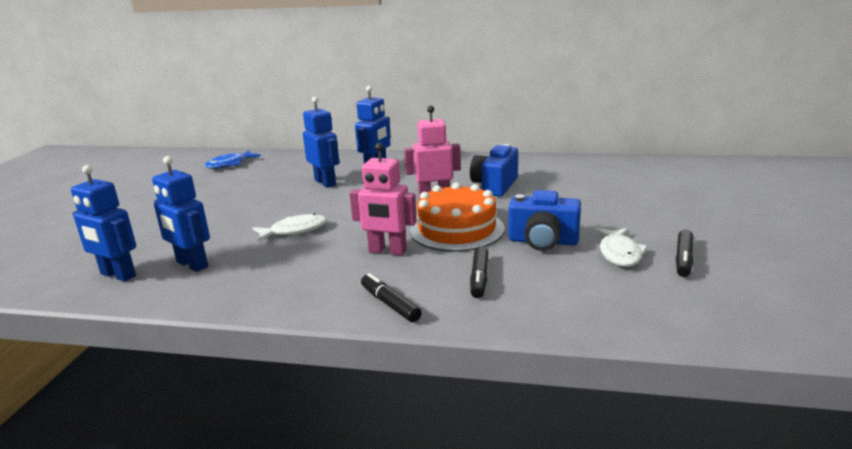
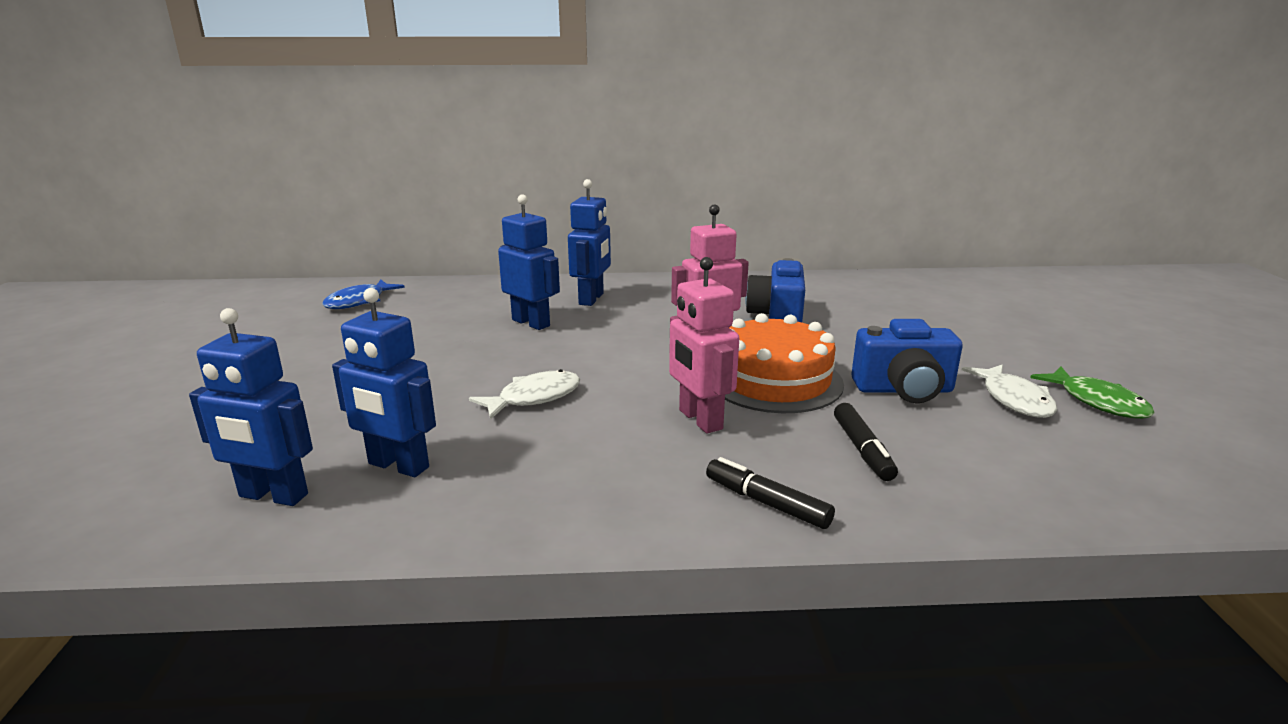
camera: 15 degrees left, 0 degrees up
pink robot [349,143,417,256] -> pink robot turned 60 degrees clockwise [669,257,739,433]
black marker [676,229,694,277] -> green fish [1030,366,1155,419]

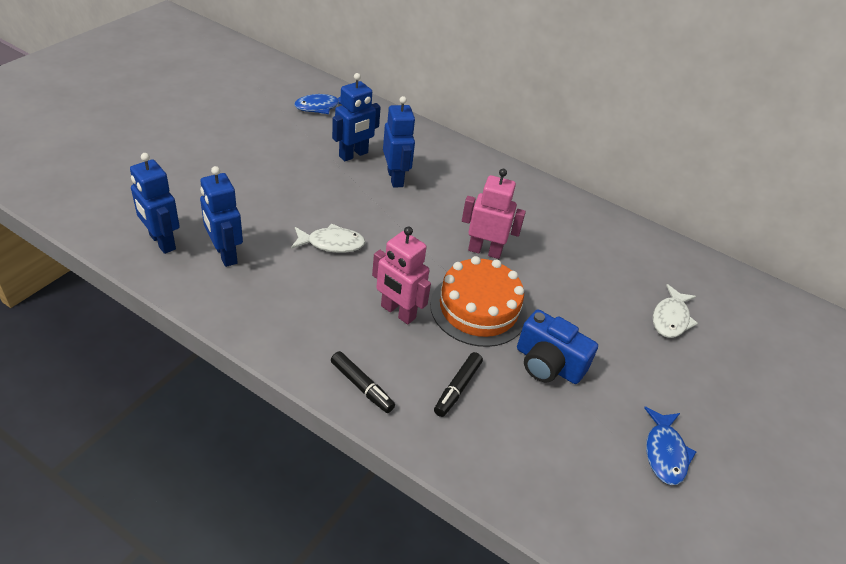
camera: 30 degrees right, 20 degrees up
blue robot [568,179,611,306] -> blue robot moved to [332,73,381,161]
pink robot [669,257,739,433] -> pink robot turned 60 degrees counterclockwise [372,227,431,324]
black marker [706,457,835,529] -> black marker turned 150 degrees clockwise [331,351,395,413]
blue camera [745,258,805,322] -> none
white fish [962,364,1057,418] -> white fish moved to [653,284,698,338]
green fish [1030,366,1155,419] -> blue fish [644,407,696,485]

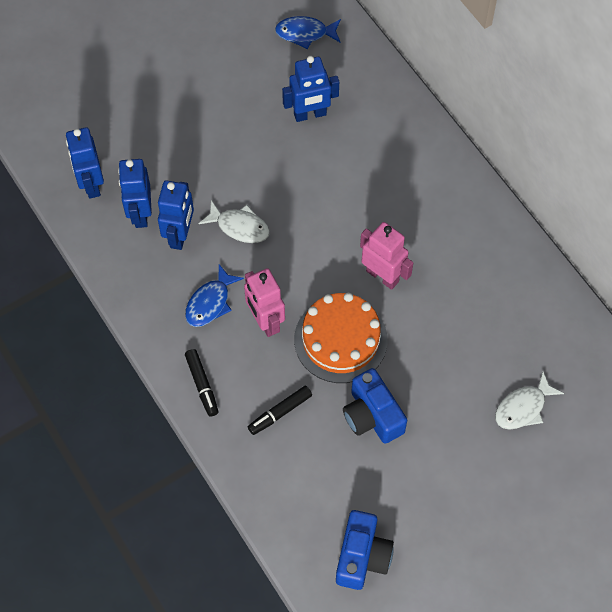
camera: 30 degrees right, 20 degrees up
blue robot [383,96,415,188] -> blue robot moved to [158,180,194,250]
blue fish [644,407,696,485] -> blue fish moved to [185,264,244,327]
none -> blue camera [336,510,394,590]

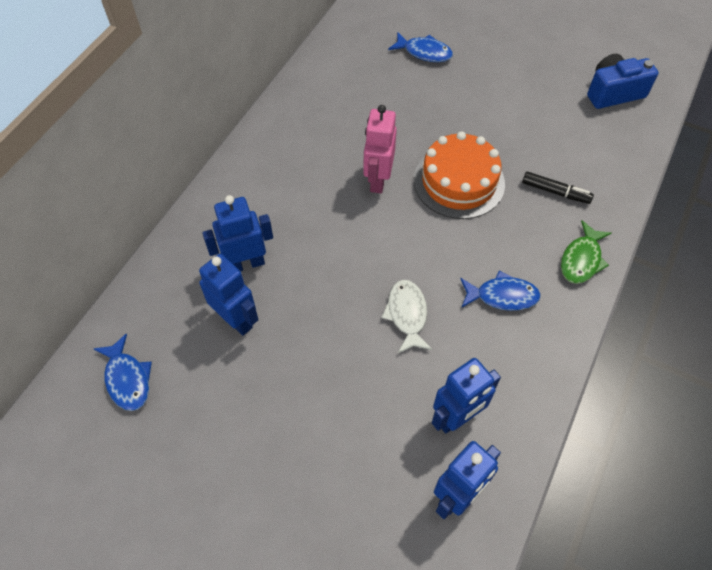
camera: 120 degrees left, 5 degrees down
blue robot [158,180,194,250] -> blue robot moved to [202,195,273,271]
black marker [185,349,219,417] -> green fish [561,220,612,284]
pink robot [244,268,285,337] -> none
blue camera [343,368,407,444] -> none
white fish [495,372,564,430] -> blue fish [388,32,453,62]

